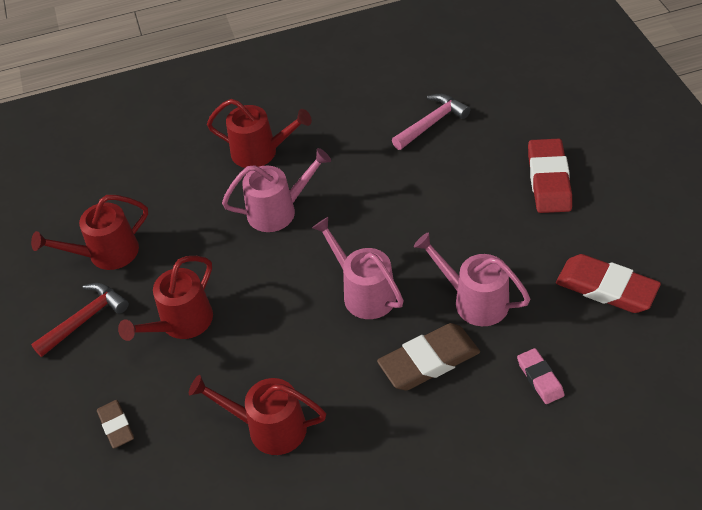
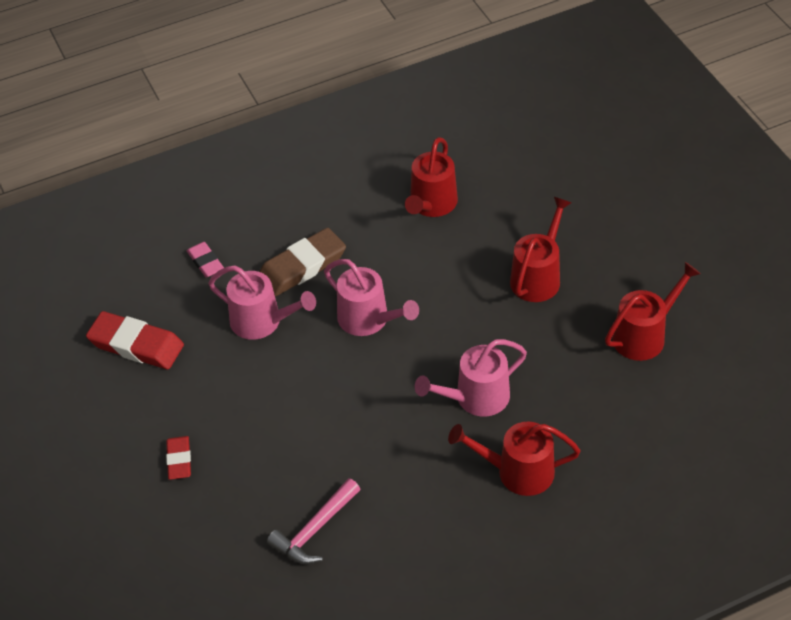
camera: 170 degrees right, 0 degrees up
red hammer [31,283,129,357] -> none
brown eraser [97,400,134,449] -> none
red watering can [189,375,326,455] -> red watering can turned 105 degrees clockwise [405,137,458,217]
red eraser [528,139,572,213] -> red eraser [166,436,191,480], size x0.57

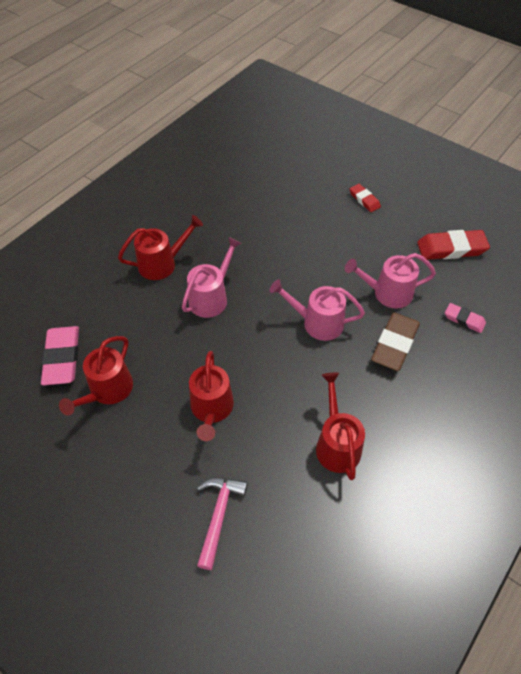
camera: 150 degrees right, 5 degrees up
pink hammer [267,478,360,564] -> pink hammer moved to [197,477,248,570]
none -> pink eraser [41,326,79,385]

